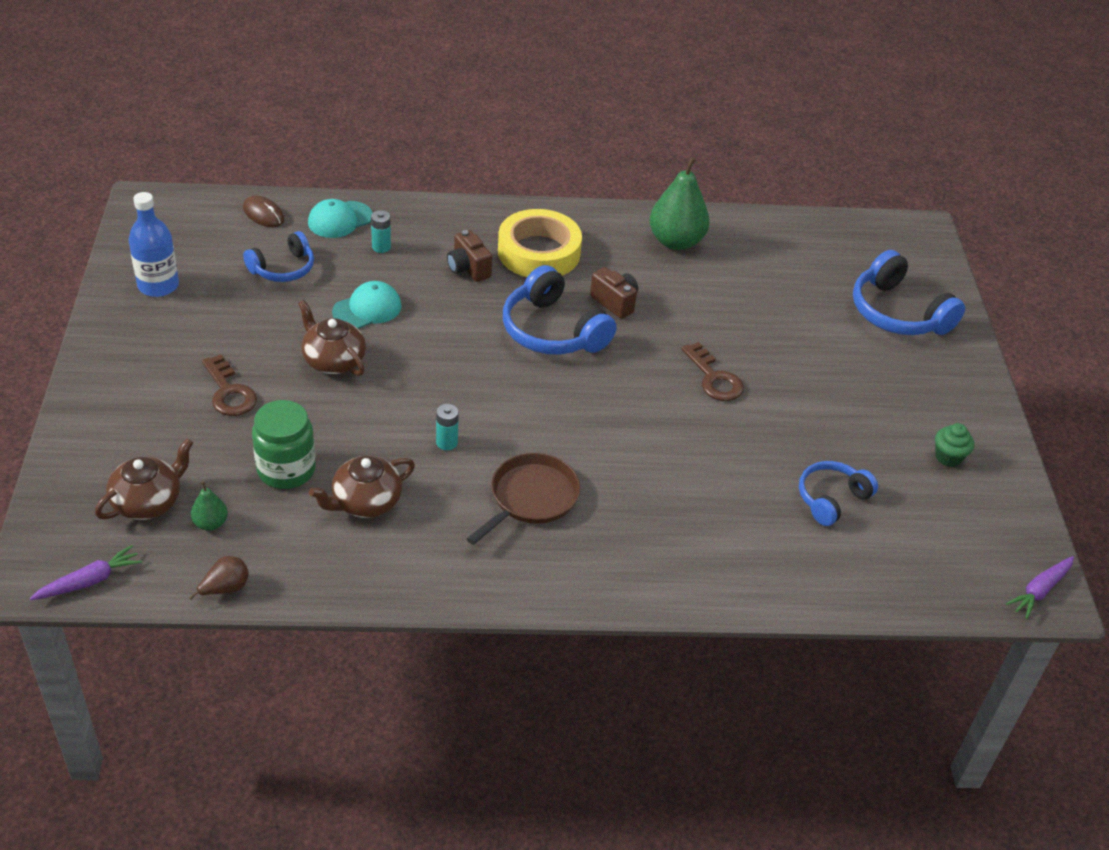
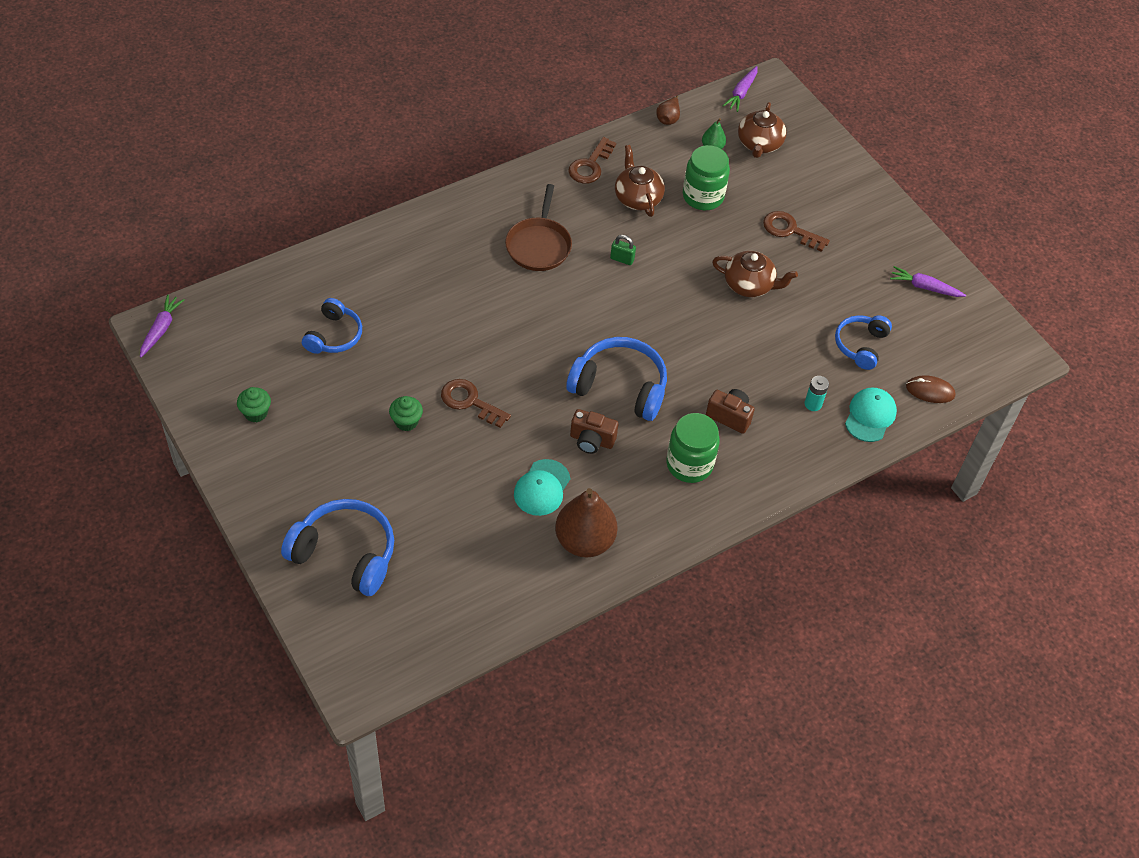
camera: 150 degrees right, 10 degrees up
blue bottle [129,192,179,297] -> purple carrot [890,266,966,297]
brown teapot [309,456,415,518] -> brown teapot turned 45 degrees counterclockwise [615,145,665,217]
turquoise cap [332,281,402,329] -> turquoise cap moved to [514,459,570,516]
turquoise battery [436,404,459,450] -> green padlock [610,235,636,265]
yellow tape [498,209,582,277] -> green jar [666,413,720,483]
green pear [649,157,710,250] -> brown pear [555,488,618,557]
none -> green cupcake [389,396,423,431]
none -> brown key [568,137,616,184]

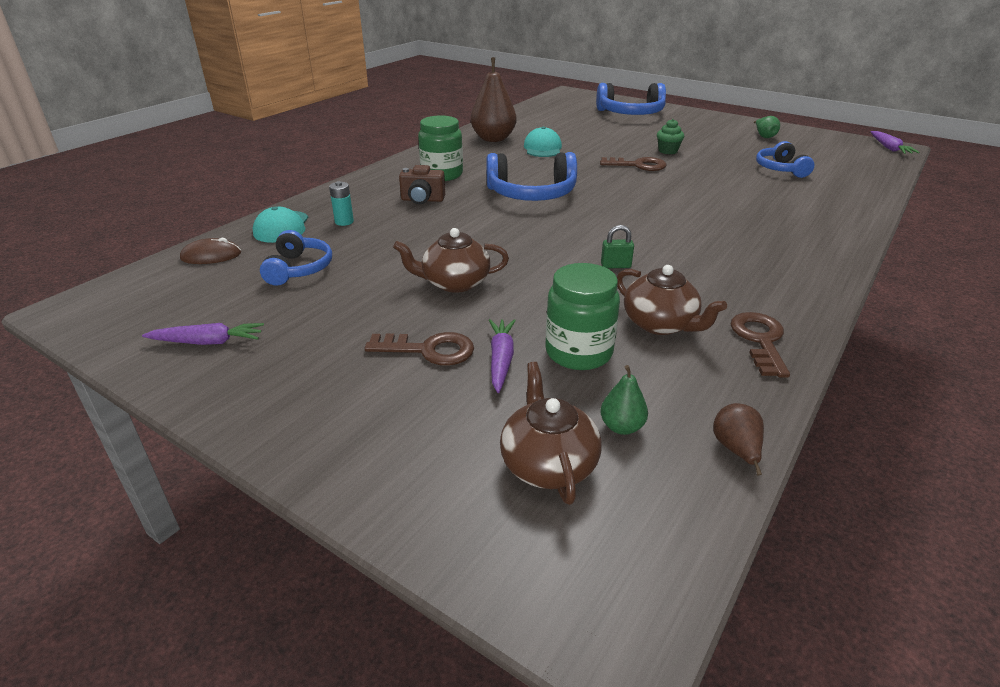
camera: 160 degrees right, 20 degrees down
green cupcake [237,387,271,422] -> green pear [754,116,780,138]
brown pan [505,184,572,271] -> none
brown camera [570,409,619,454] -> none
purple carrot [723,66,758,112] -> purple carrot moved to [489,319,516,393]

